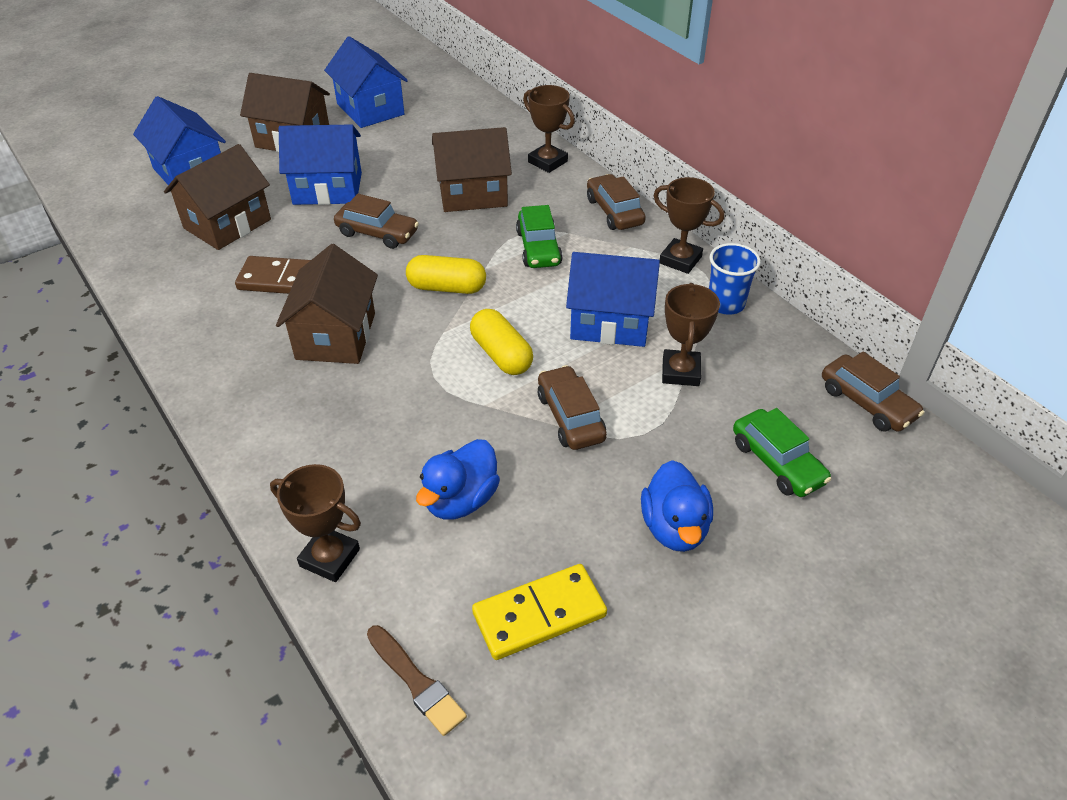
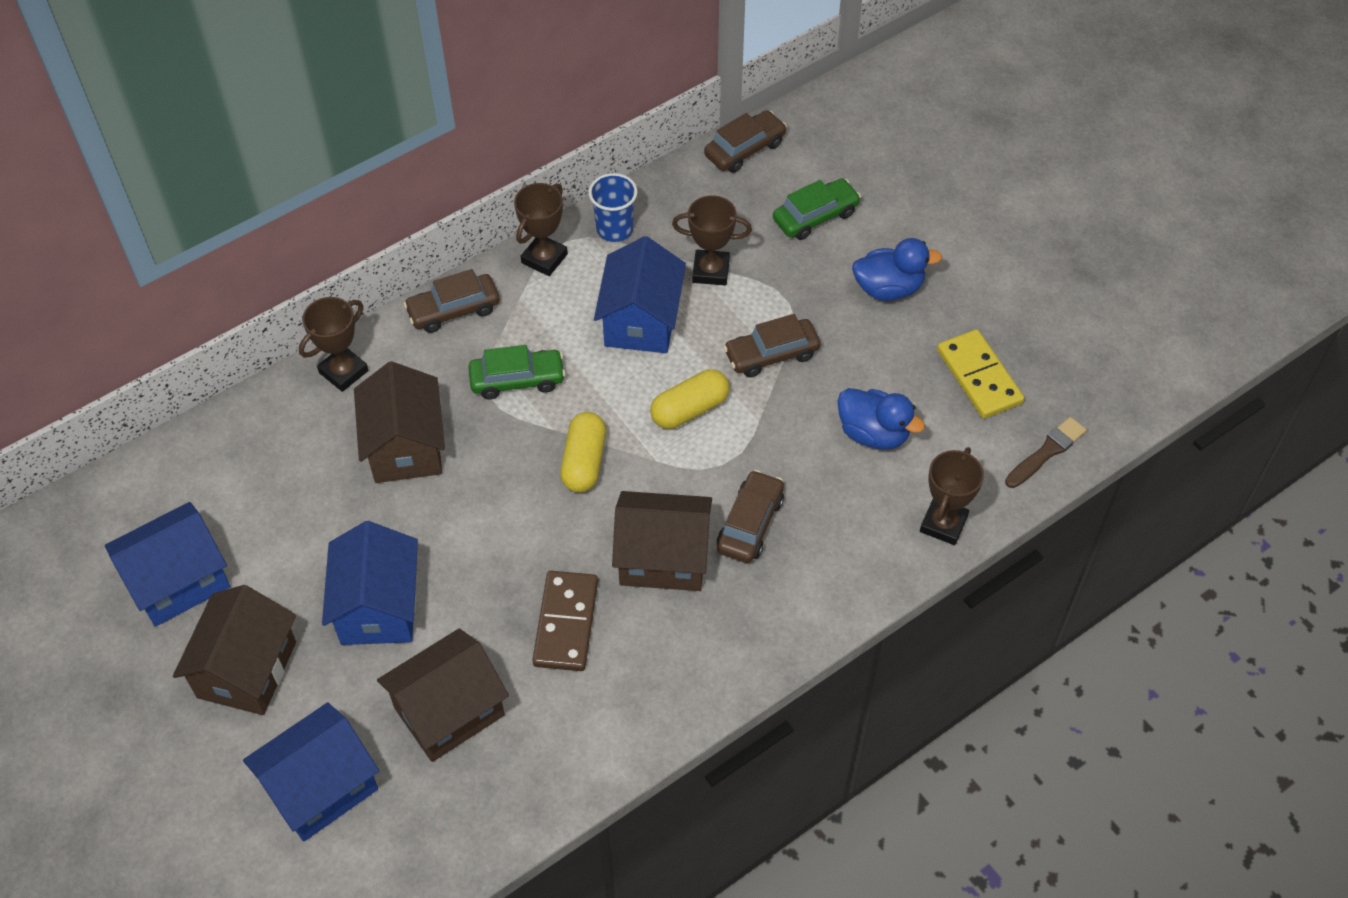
camera: 90 degrees left, 10 degrees up
brown house [164,144,271,250] -> brown house turned 75 degrees counterclockwise [377,628,509,762]
brown car [334,194,419,249] -> brown car moved to [717,470,784,563]

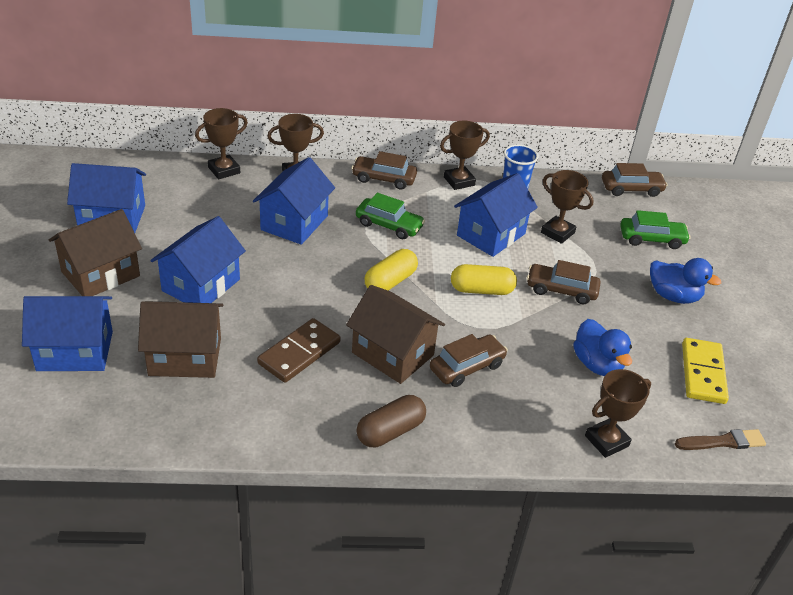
camera: 30 degrees right, 15 degrees down
brown house [354,361,445,483] -> blue house [253,157,335,245]
none -> brown trophy [195,108,248,179]
none -> brown capsule [357,395,426,447]

